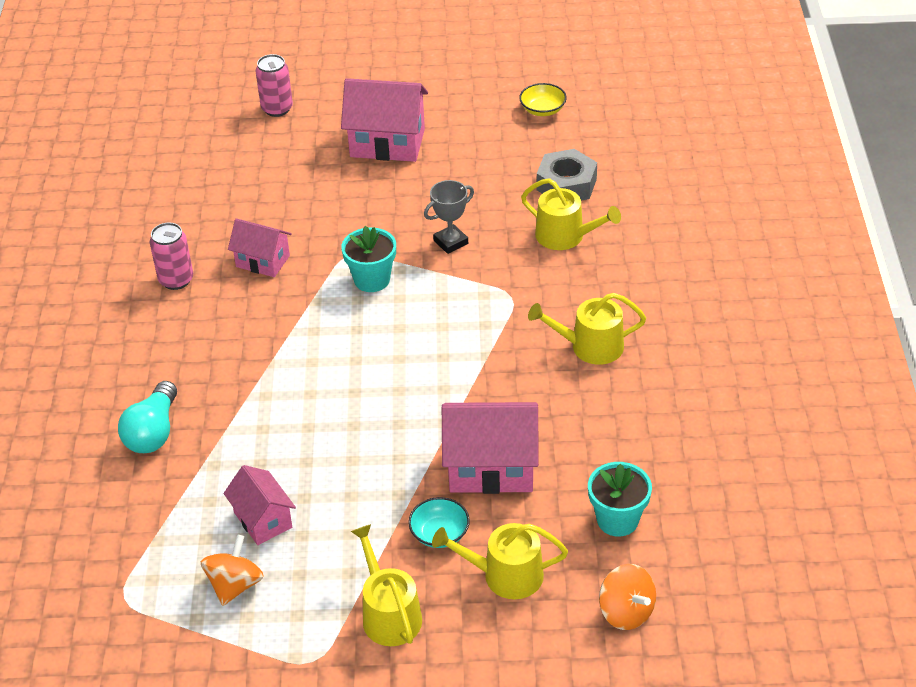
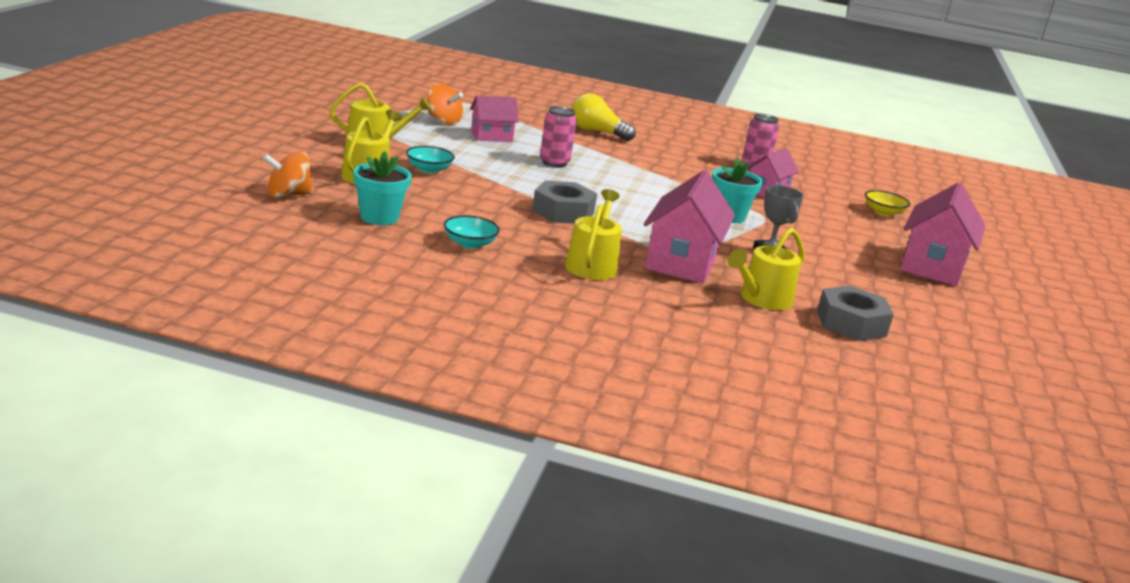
camera: 100 degrees right, 20 degrees down
turquoise light bulb [118,381,177,453] -> yellow light bulb [572,93,636,141]
pink can [256,54,293,117] -> pink can moved to [540,106,577,168]
pink house [442,402,539,494] -> pink house moved to [643,170,735,283]
yellow bowl [519,83,567,116] -> yellow bowl moved to [865,190,910,216]
none -> turquoise bowl [444,215,500,249]
none -> grey nut [532,181,597,224]

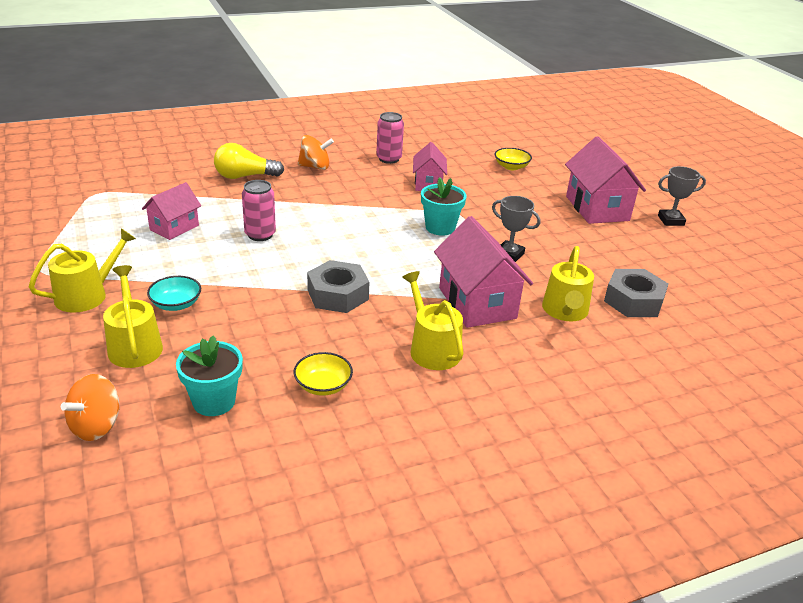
camera: 35 degrees left, 10 degrees up
orange spinning top [428,83,463,125] -> orange spinning top moved to [298,135,334,170]
turquoise bowl [444,215,500,249] -> yellow bowl [294,352,353,396]
none -> grey trophy [658,166,706,226]

